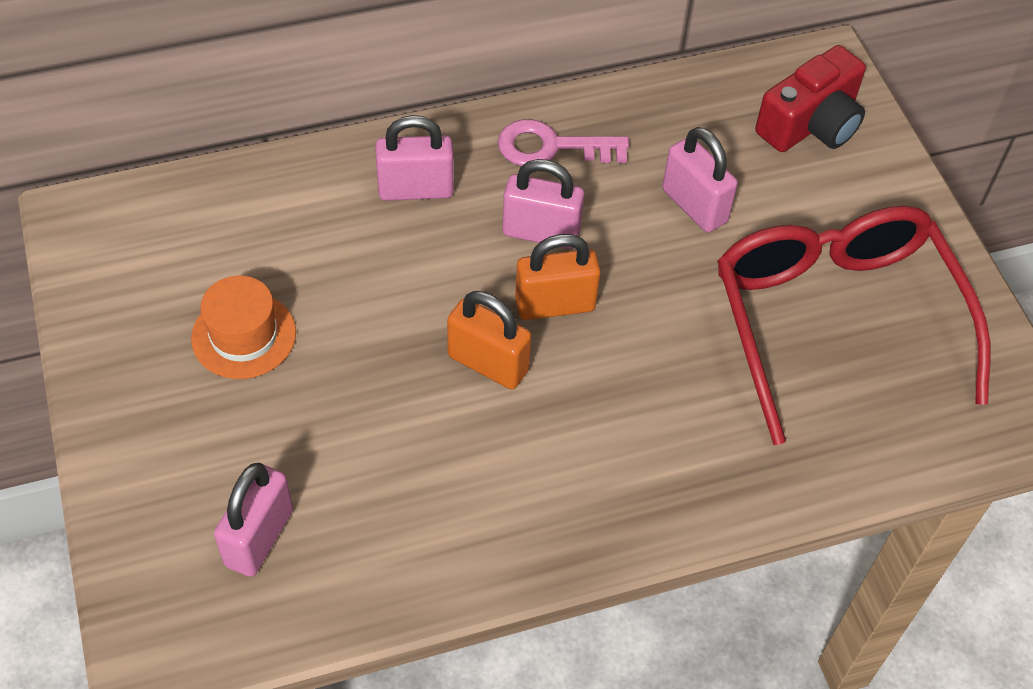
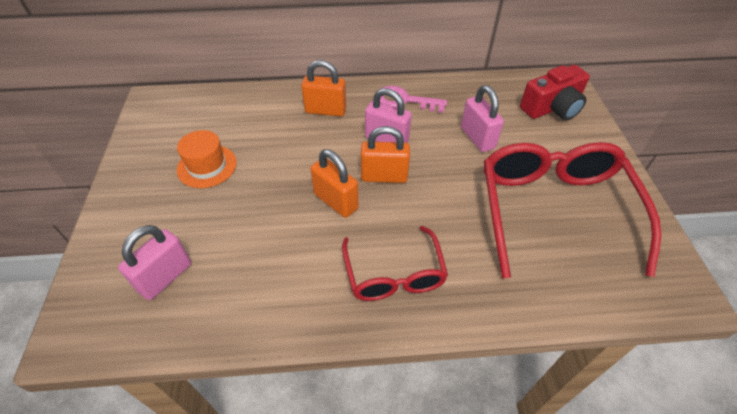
camera: 15 degrees right, 5 degrees down
pink padlock [375,115,454,201] -> orange padlock [301,60,346,116]
none -> red glasses [342,226,448,301]

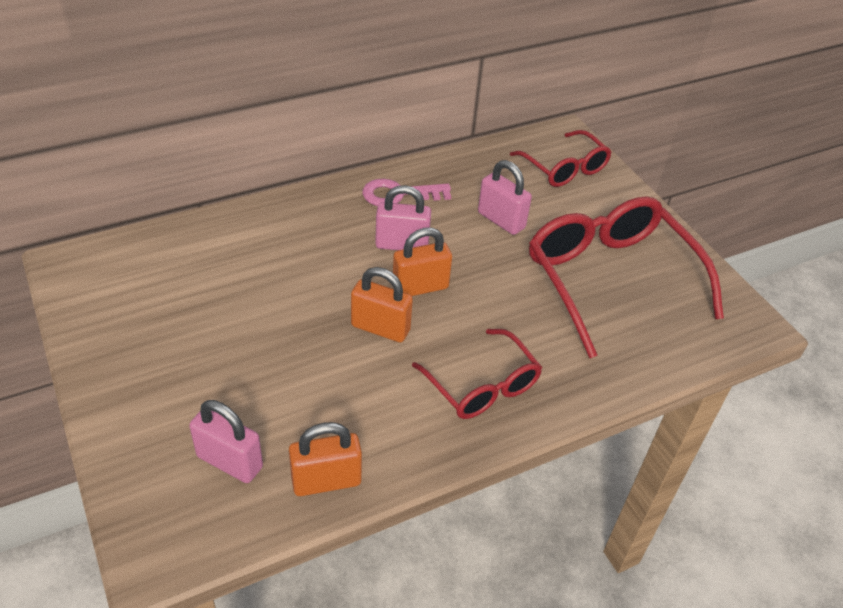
camera: 25 degrees left, 5 degrees down
pink padlock [118,225,191,300] -> pink padlock turned 75 degrees counterclockwise [189,400,263,483]
orange hat [177,130,237,188] -> none
orange padlock [301,60,346,116] -> orange padlock moved to [289,422,362,496]
red camera [520,65,590,120] -> red glasses [510,130,612,187]

